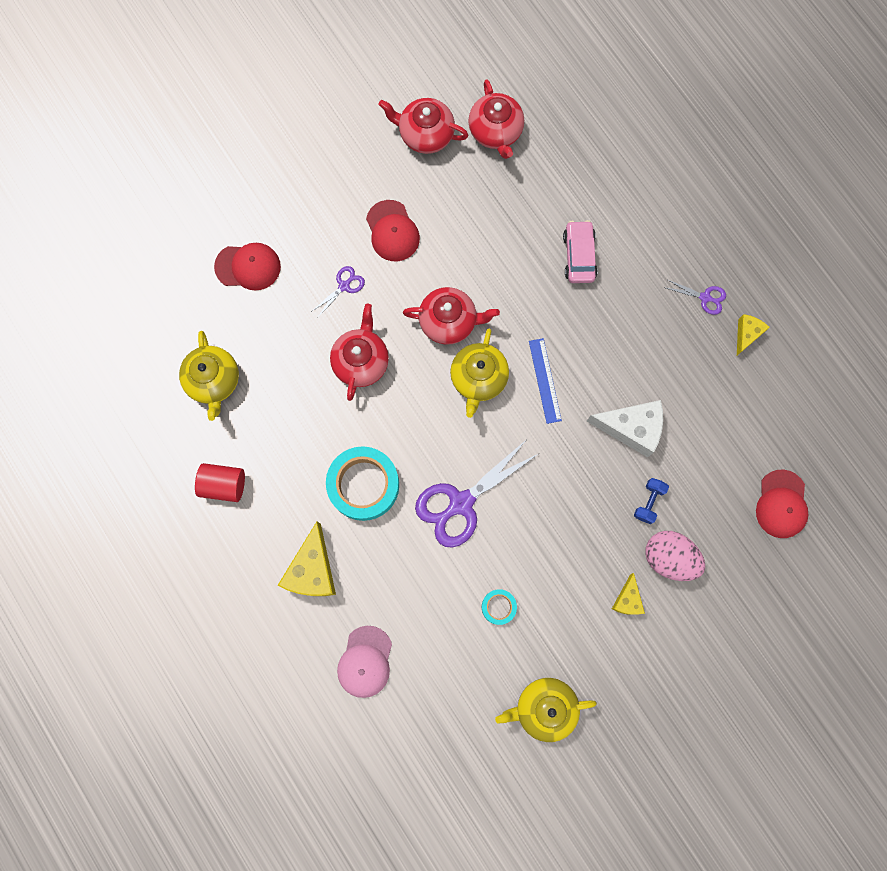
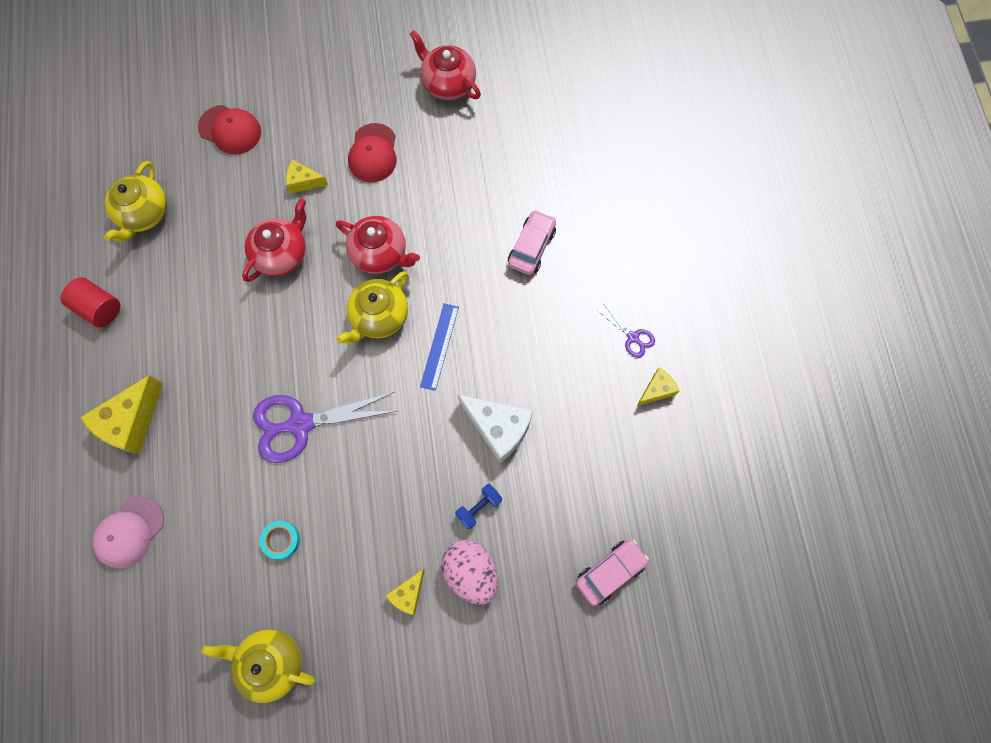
camera: 25 degrees right, 5 degrees down
purple scissors [311,266,365,318] -> yellow cheese [286,160,328,193]
turquoise tape [326,446,399,521] -> none
red teapot [468,80,524,159] -> none
red cap [756,470,809,538] -> pink car [576,539,649,606]

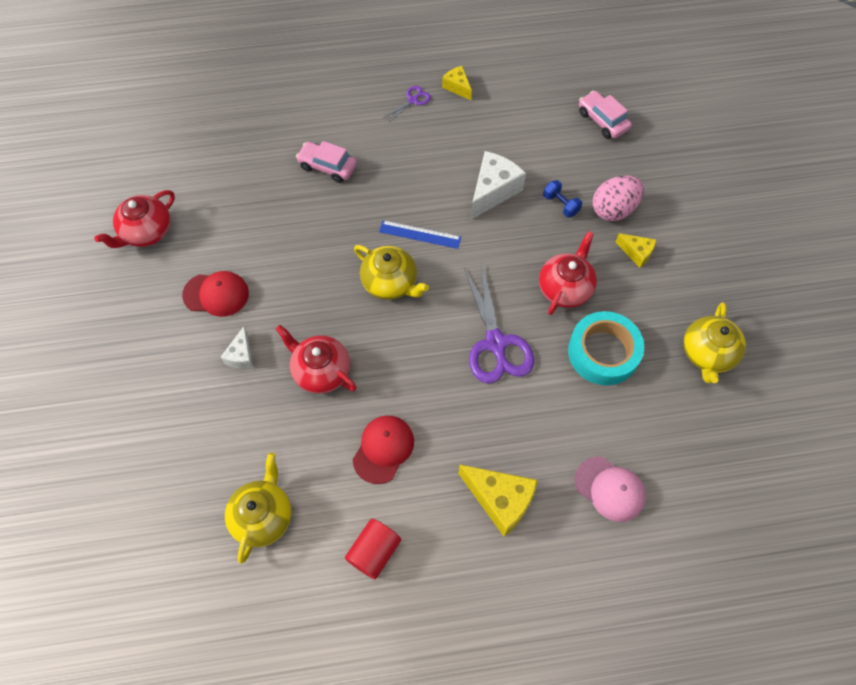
camera: 90 degrees left, 10 degrees down
yellow teapot [104,161,167,242] -> yellow teapot turned 90 degrees counterclockwise [225,453,291,564]
red cap [198,105,261,155] -> red cap moved to [353,415,414,484]
turquoise tape [260,521,300,559] -> turquoise tape [568,311,644,385], size x2.10
yellow cheese [286,160,328,193] -> white cheese [221,326,253,369]
red teapot [336,216,420,274] -> red teapot moved to [539,231,597,315]

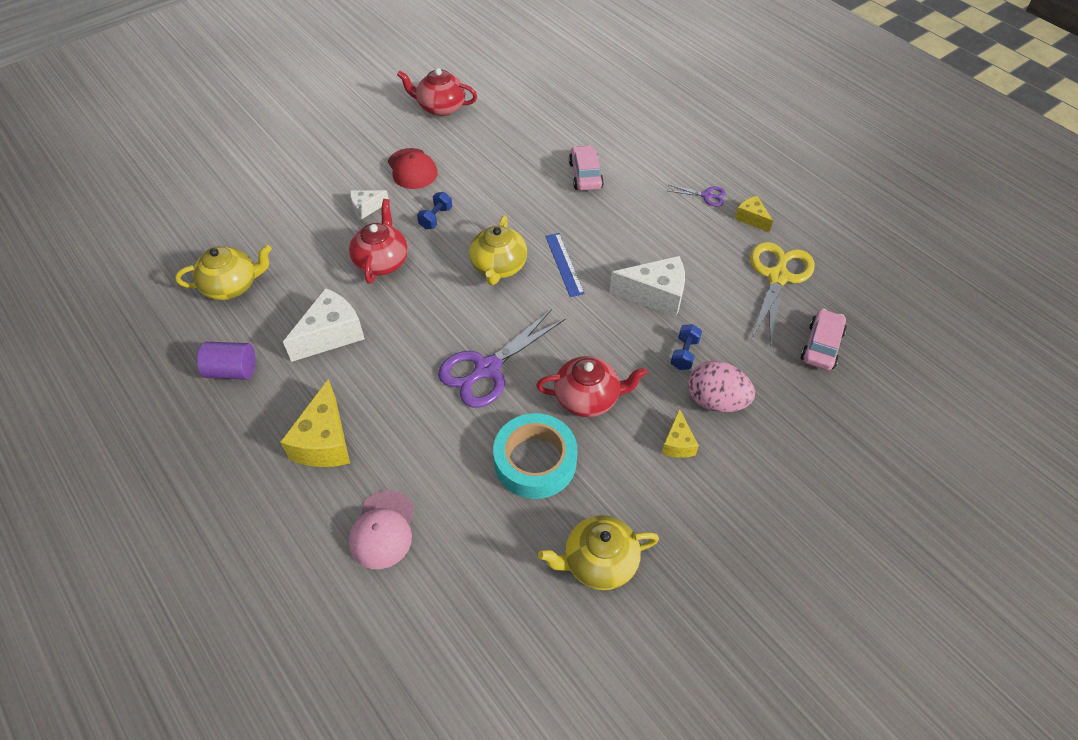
camera: 60 degrees right, 10 degrees down
red cylinder [345,519,401,579] -> purple cylinder [197,342,255,380]
red cap [353,415,414,484] -> white cheese [283,288,365,362]
yellow cheese [442,66,472,100] -> yellow cheese turned 60 degrees counterclockwise [735,196,773,232]
none -> blue dumbbell [417,192,452,229]
none -> yellow scissors [750,242,815,347]

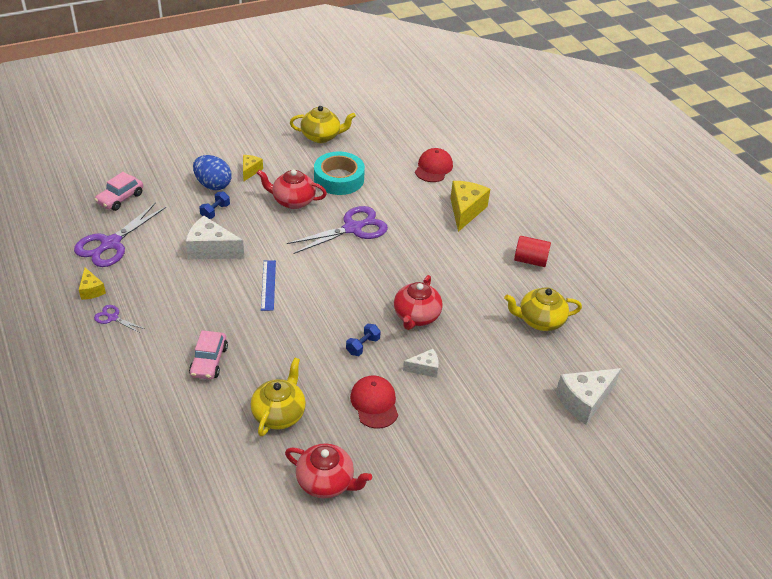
camera: 170 degrees left, 10 degrees down
purple cylinder [197,342,255,380] -> red cylinder [514,236,551,267]
white cheese [283,288,365,362] -> white cheese moved to [556,368,621,425]
pink cap [349,490,414,569] -> red cap [415,148,453,182]
yellow teapot [469,215,527,285] -> yellow teapot moved to [251,357,306,436]
pink egg [688,361,755,412] -> blue egg [193,155,231,190]
yellow scissors [750,242,815,347] -> purple scissors [74,202,166,267]

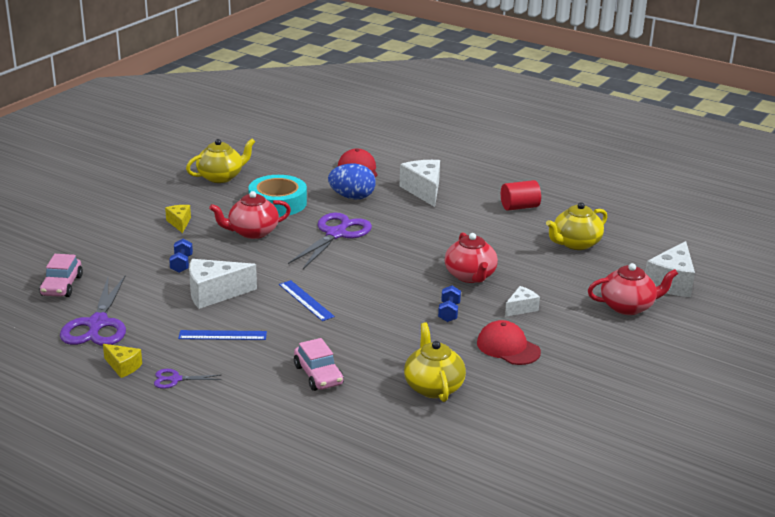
camera: 30 degrees left, 15 degrees down
blue egg [193,155,231,190] -> blue egg moved to [328,164,376,199]
red teapot [285,443,372,498] -> red teapot moved to [588,263,678,315]
yellow cheese [450,181,490,232] -> white cheese [400,160,440,207]
none -> blue ruler [178,330,267,340]

